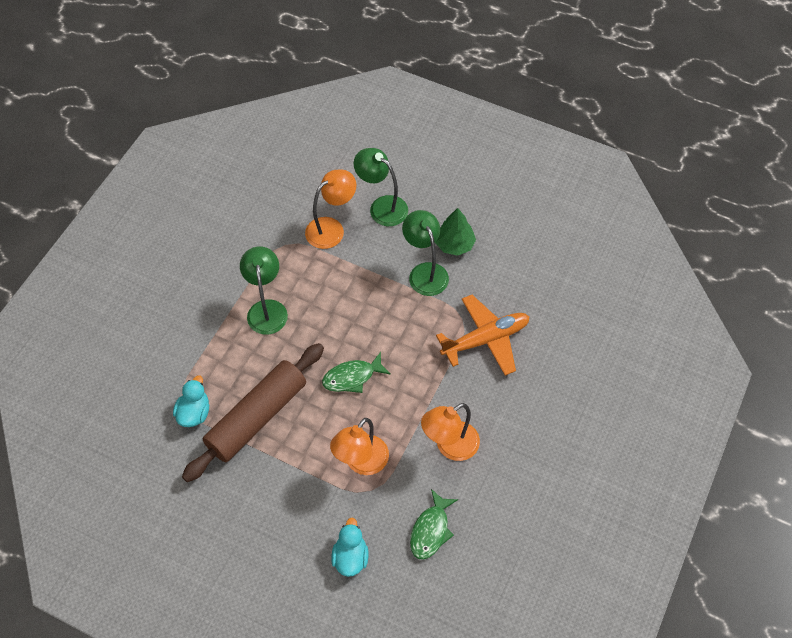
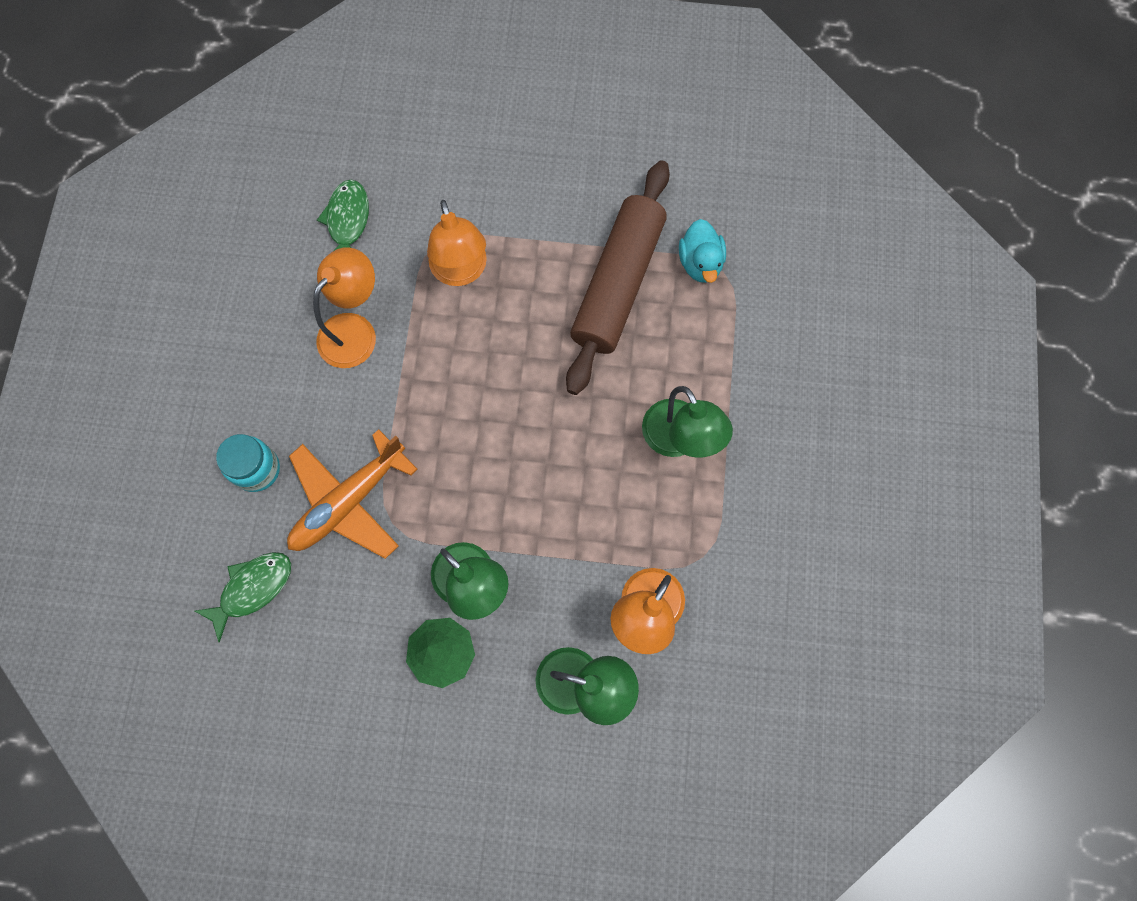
camera: 160 degrees right, 15 degrees up
green fish [322,352,391,393] -> green fish moved to [195,552,291,643]
orange lamp [330,418,389,475] -> orange lamp turned 150 degrees clockwise [427,200,487,286]
turquoise duck [331,518,368,577] -> none
none -> turquoise jar [216,434,280,492]

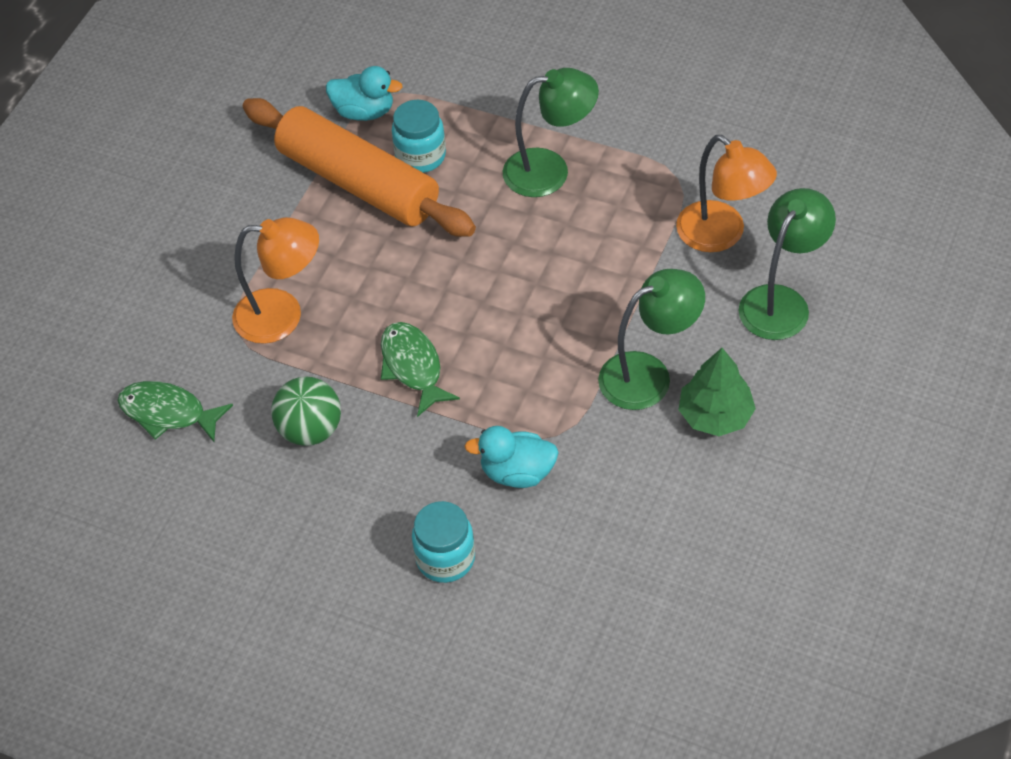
camera: 70 degrees left, 20 degrees down
green fish [195,552,291,643] -> green fish moved to [381,322,460,417]
orange plane [287,429,418,559] -> turquoise duck [465,426,559,488]
orange lamp [313,247,376,368] -> green ball [271,376,341,446]
brown rolling pin [566,160,670,395] -> orange rolling pin [243,98,476,237]
none -> turquoise jar [392,100,446,173]

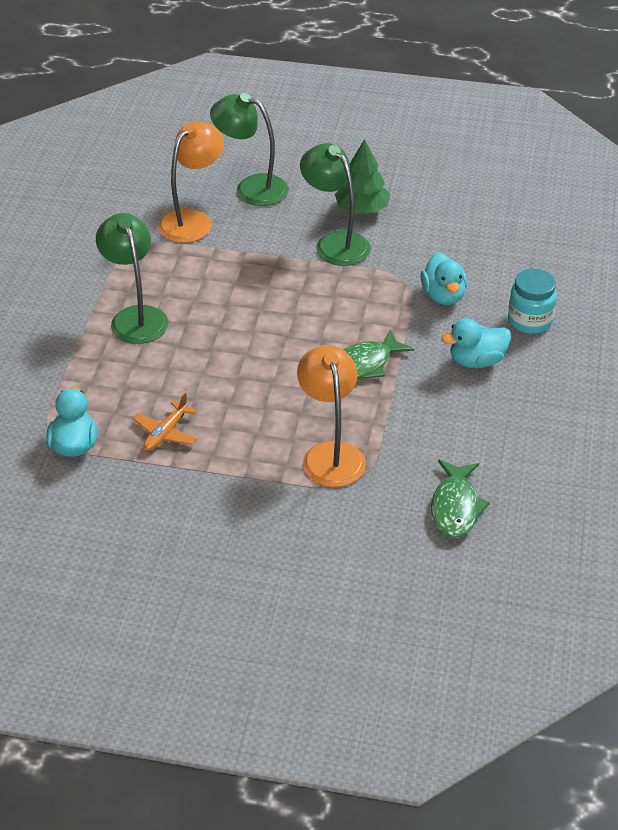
camera: 105 degrees left, 10 degrees down
orange rolling pin [243,98,476,237] -> orange plane [133,393,197,451]
green ball [271,376,341,446] -> none
turquoise jar [392,100,446,173] -> none
none -> turquoise duck [442,318,511,368]

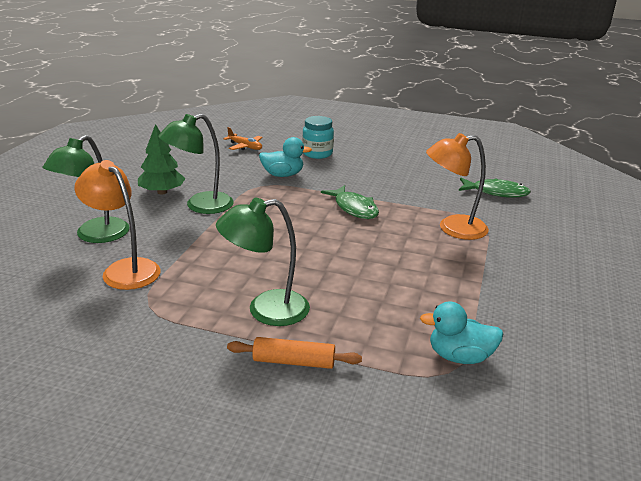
camera: 85 degrees left, 15 degrees down
orange plane [133,393,197,451] -> orange plane moved to [223,127,262,150]
turquoise duck [442,318,511,368] -> none
none -> orange rolling pin [227,337,362,369]

